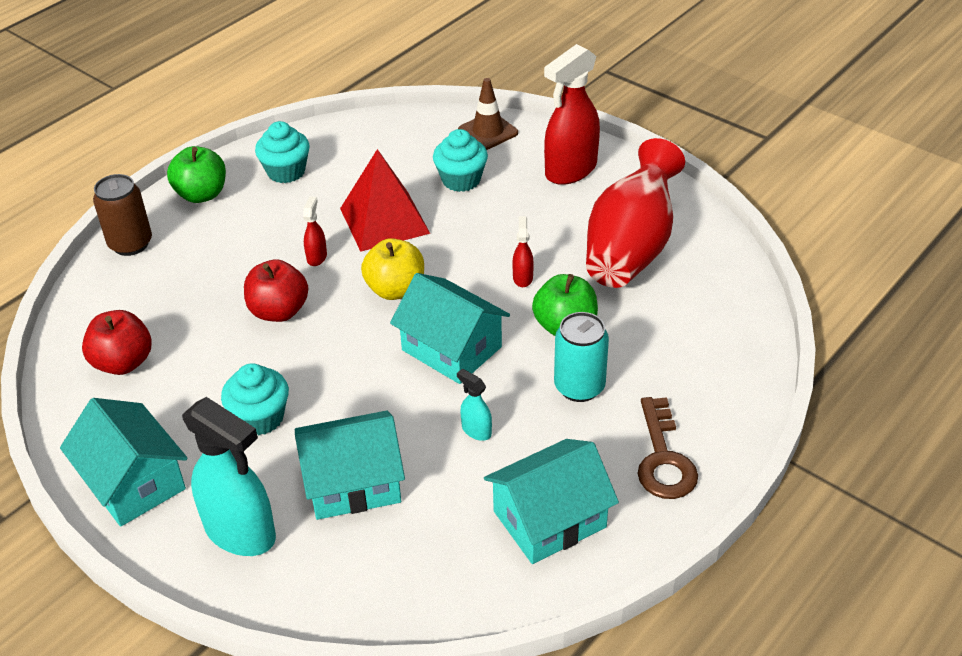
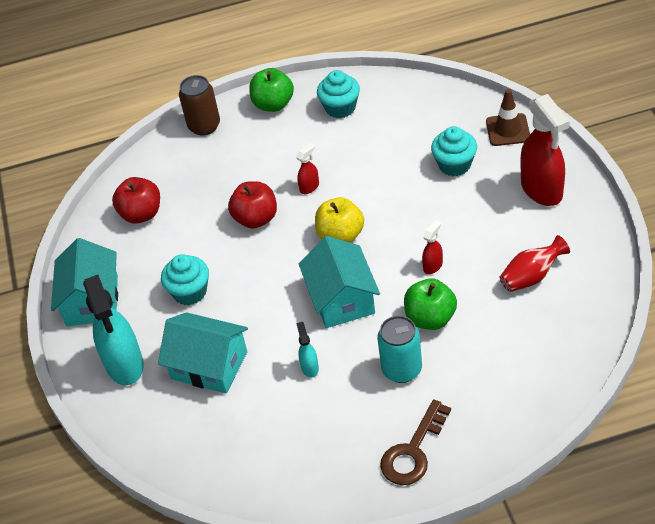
camera: 40 degrees right, 5 degrees up
red pyramid [340,149,430,252] -> none
turquoise house [484,439,619,564] -> none
red spray bottle [544,44,600,185] -> red spray bottle turned 105 degrees counterclockwise [521,94,570,206]
red vase [586,138,685,288] -> red vase [500,235,570,292], size x0.51

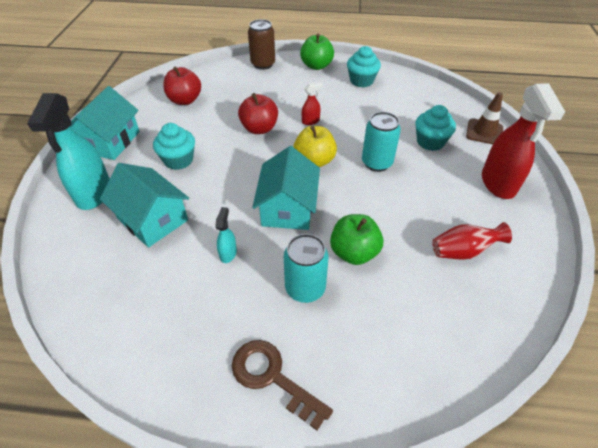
camera: 15 degrees right, 0 degrees up
brown key [380,399,451,485] -> brown key turned 75 degrees clockwise [232,340,333,430]
red spray bottle [422,220,443,274] -> none
none -> turquoise can [362,112,401,172]

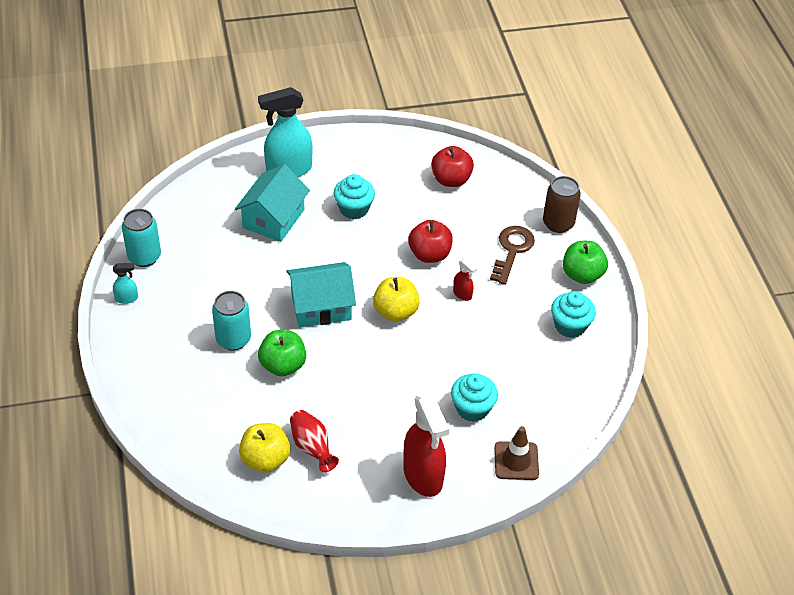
camera: 70 degrees right, 0 degrees up
turquoise house [70,86,140,160] -> none
turquoise spray bottle [215,207,237,263] -> turquoise spray bottle moved to [113,263,138,304]
brown key [232,340,333,430] -> brown key moved to [490,226,535,285]
turquoise can [362,112,401,172] -> turquoise can moved to [122,209,161,267]
red spray bottle [482,83,565,199] -> red spray bottle turned 90 degrees counterclockwise [403,392,449,497]
none -> yellow apple [239,423,290,473]

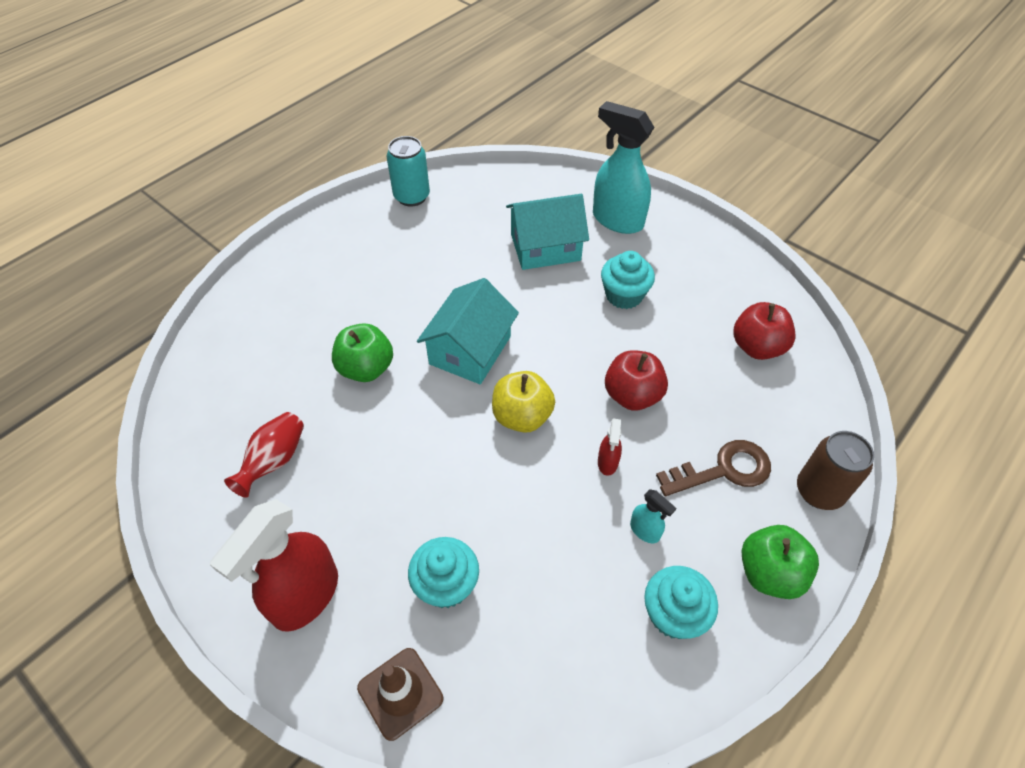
camera: 55 degrees right, 5 degrees up
turquoise spray bottle [113,263,138,304] -> turquoise spray bottle moved to [630,489,676,543]
turquoise can [212,291,251,351] -> none
yellow apple [239,423,290,473] -> none
turquoise house [286,262,356,328] -> turquoise house turned 75 degrees clockwise [417,278,519,384]

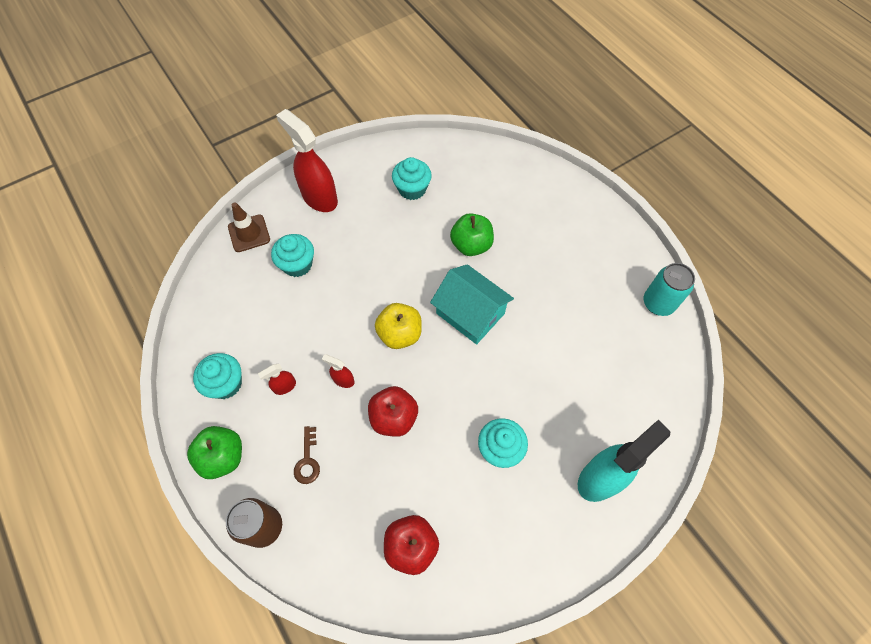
camera: 105 degrees right, 10 degrees up
red vase [224,412,304,498] -> turquoise cupcake [392,157,432,200]
turquoise house [506,194,589,270] -> none
turquoise spray bottle [630,489,676,543] -> red spray bottle [258,364,296,395]
brown key [656,440,771,496] -> brown key [294,426,320,484], size x0.63

